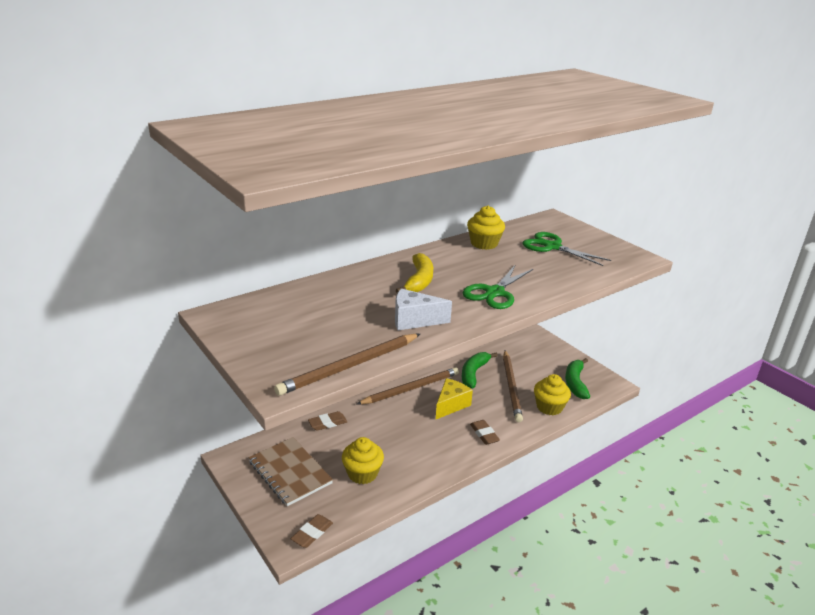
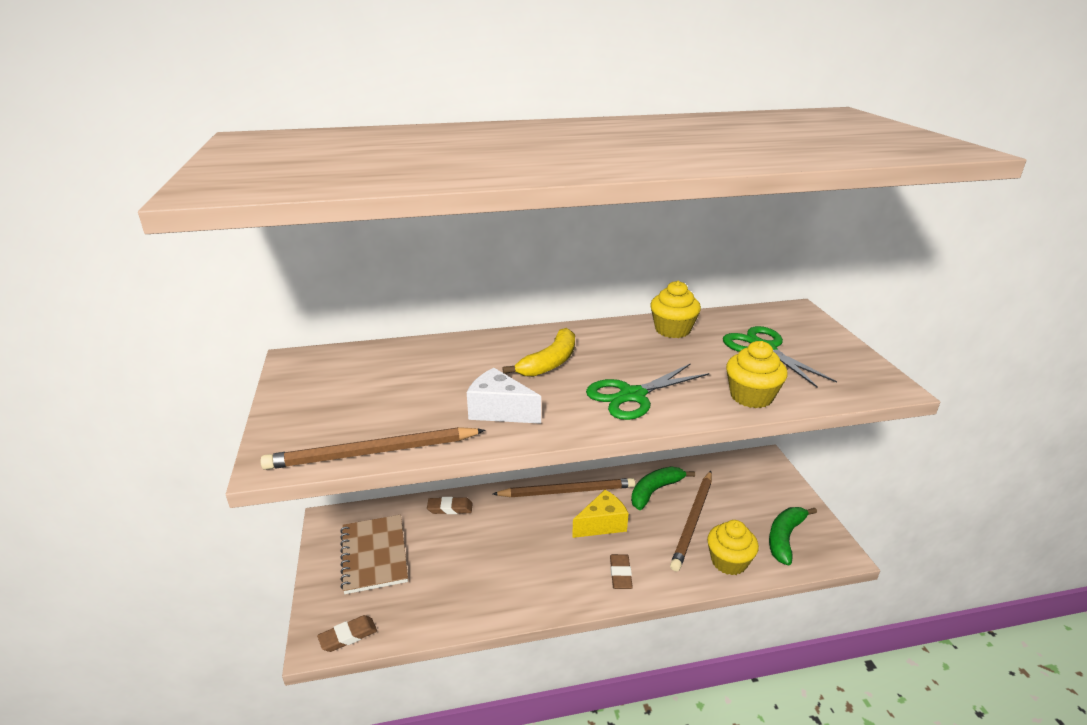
camera: 25 degrees right, 0 degrees up
yellow cupcake [342,437,384,484] -> yellow cupcake moved to [726,341,788,408]

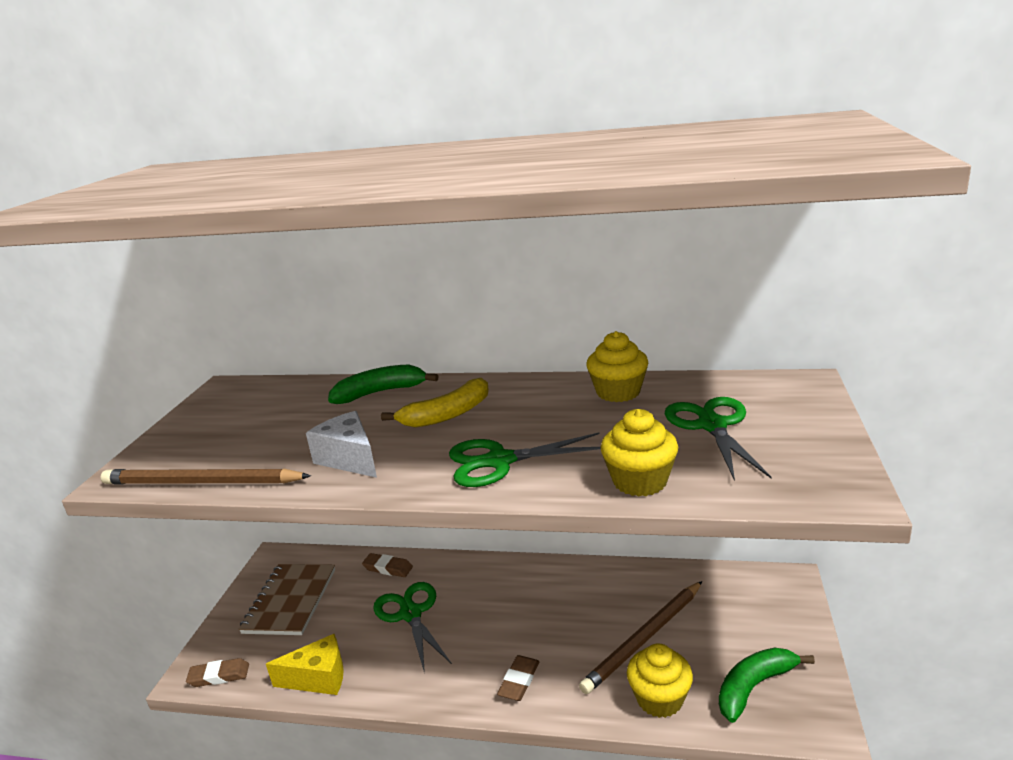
camera: 25 degrees right, 5 degrees down
brown pencil [493,478,635,497] -> none
yellow cheese [572,490,628,538] -> yellow cheese moved to [266,634,344,695]
green banana [631,467,695,510] -> green banana moved to [328,364,439,404]
none -> green scissors [373,582,452,673]

